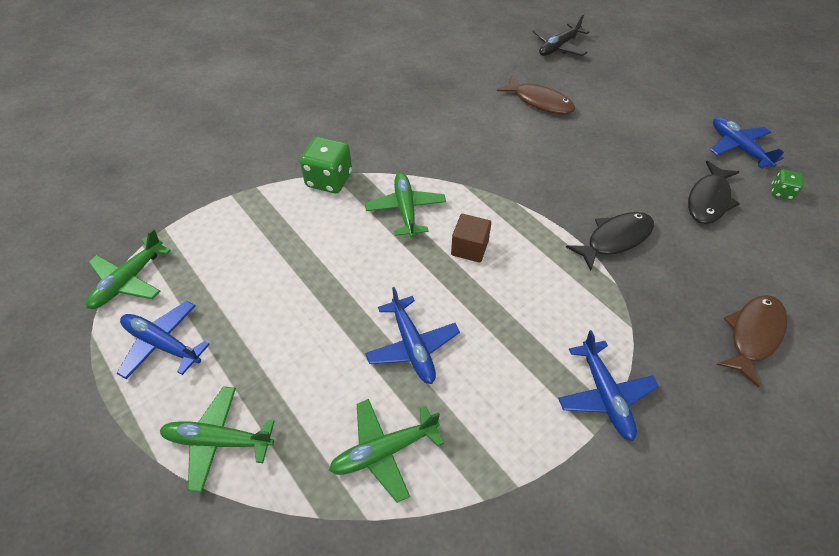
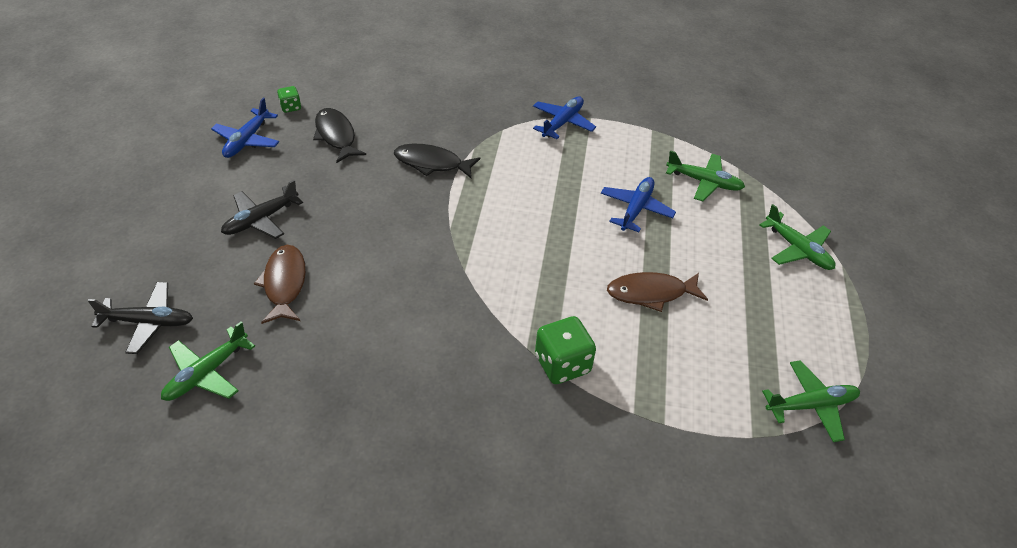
camera: 135 degrees left, 5 degrees down
blue plane [117,301,210,379] -> none
green plane [365,173,446,238] -> green plane moved to [161,321,255,401]
brown cube [451,214,491,262] -> none
black fish [688,161,740,224] -> black fish turned 105 degrees counterclockwise [313,108,366,163]
brown fish [716,295,787,387] -> brown fish moved to [607,272,708,312]
none -> black plane [221,180,303,239]

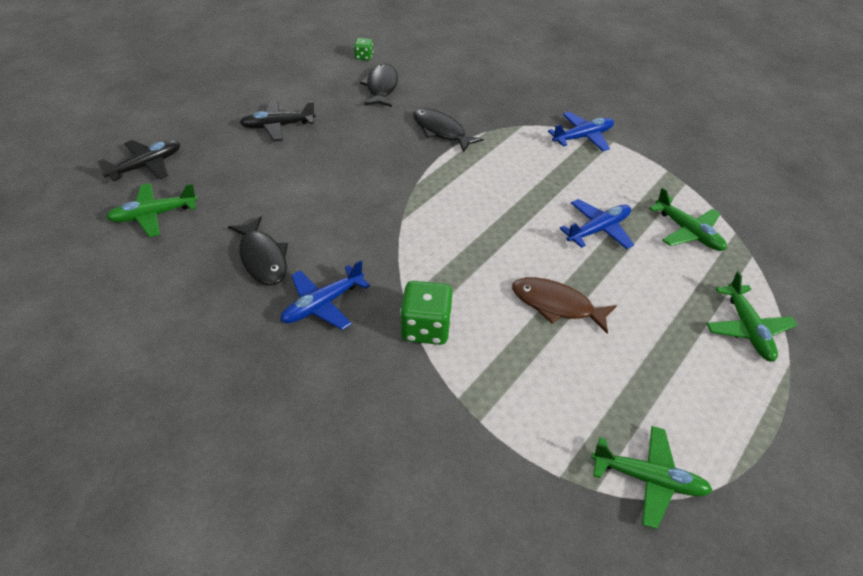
camera: 30 degrees right, 0 degrees up
black plane [88,282,193,354] -> black plane turned 75 degrees counterclockwise [97,140,180,182]
blue plane [211,98,279,158] -> blue plane moved to [280,260,370,330]
brown fish [254,245,306,324] -> none
none -> black fish [228,216,288,286]

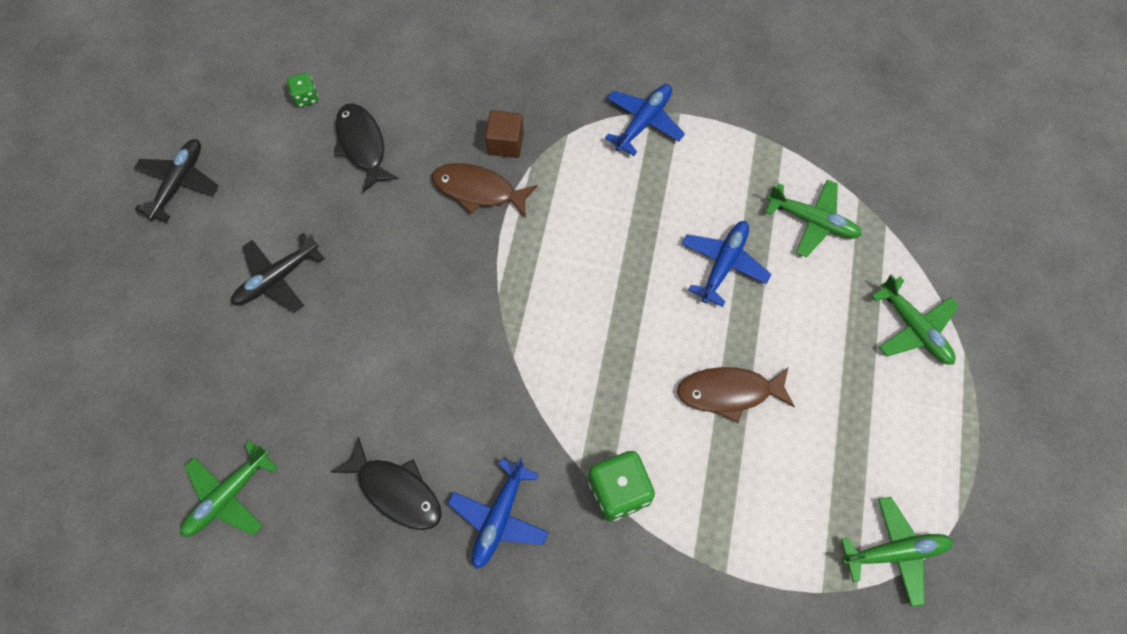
camera: 25 degrees left, 20 degrees up
black plane [97,140,180,182] -> black plane moved to [134,139,219,222]
black fish [413,108,483,153] -> brown fish [432,163,538,218]
none -> brown cube [485,110,524,158]

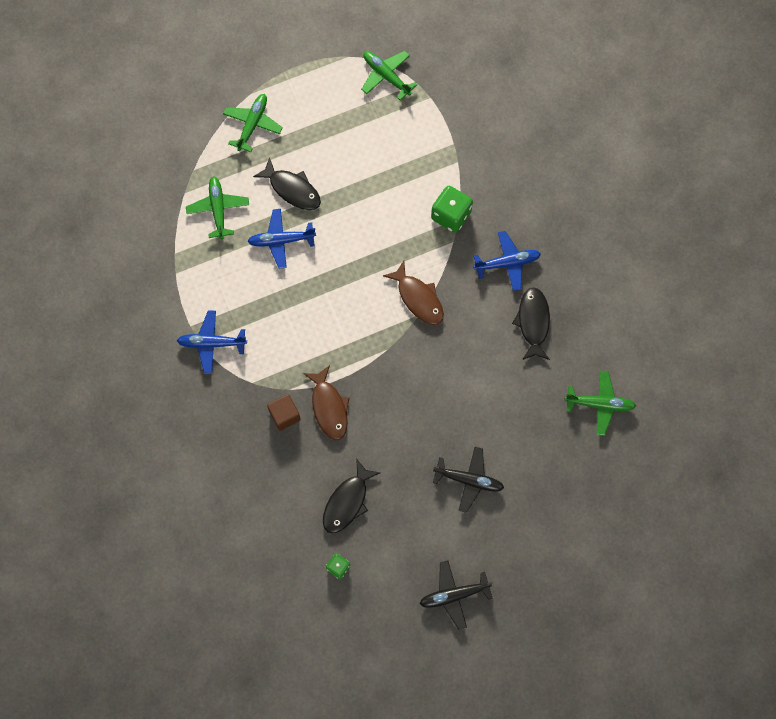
camera: 125 degrees left, 5 degrees up
brown fish [677,367,795,423] -> brown fish moved to [383,261,444,325]
none -> black fish [253,157,321,210]

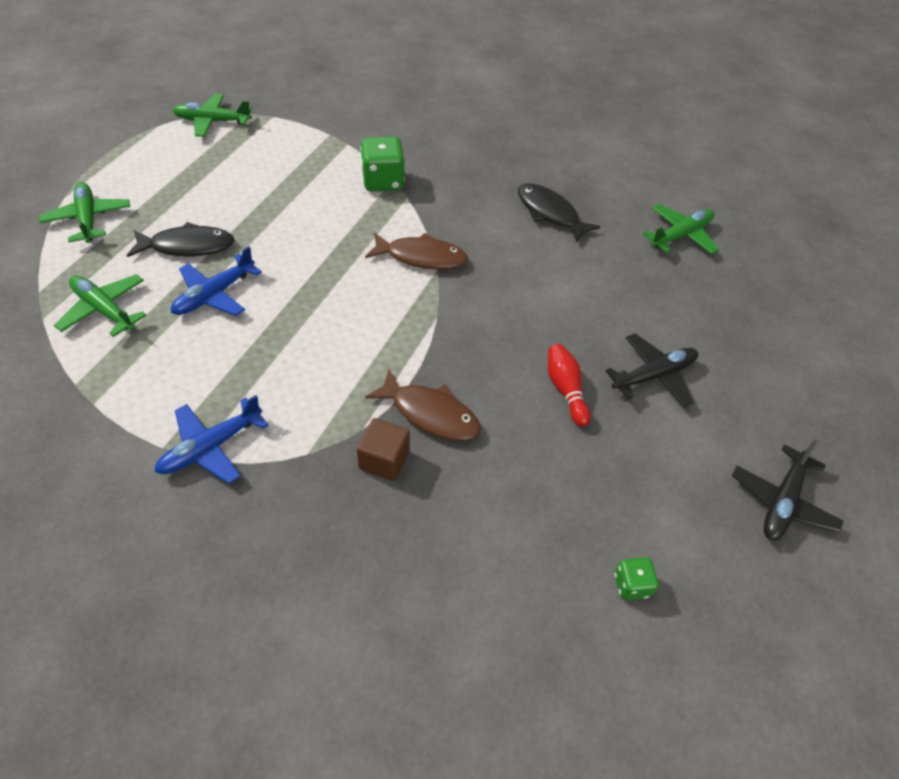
camera: 45 degrees left, 20 degrees down
black fish [323,458,380,534] -> none
blue plane [473,231,541,291] -> none
none -> red bowling pin [548,344,591,427]

